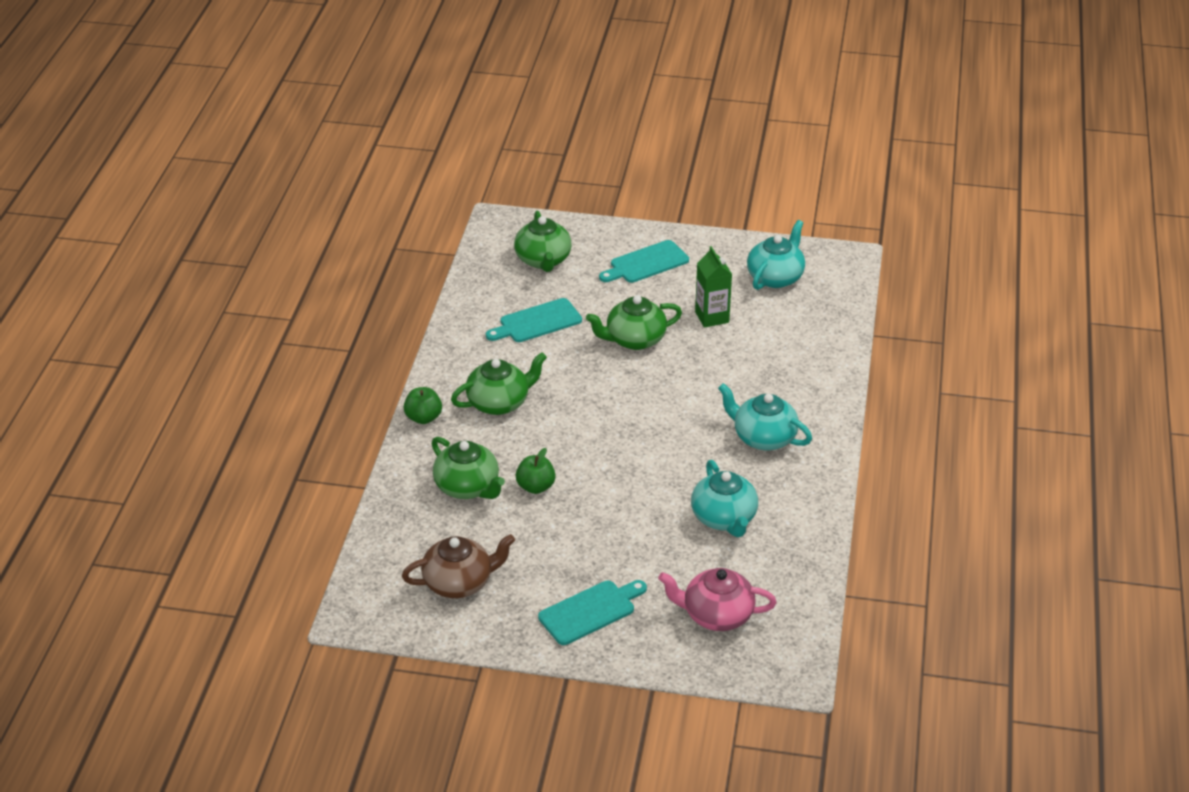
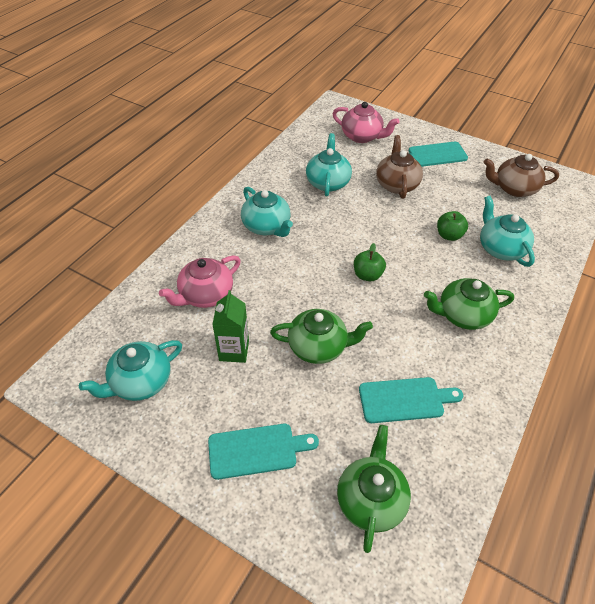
camera: 160 degrees left, 10 degrees up
green apple [404,387,442,424] -> green apple moved to [354,243,386,281]
green teapot [431,437,505,499] -> turquoise teapot [480,196,535,267]
none -> pink teapot [159,255,241,308]
none -> brown teapot [376,135,423,199]

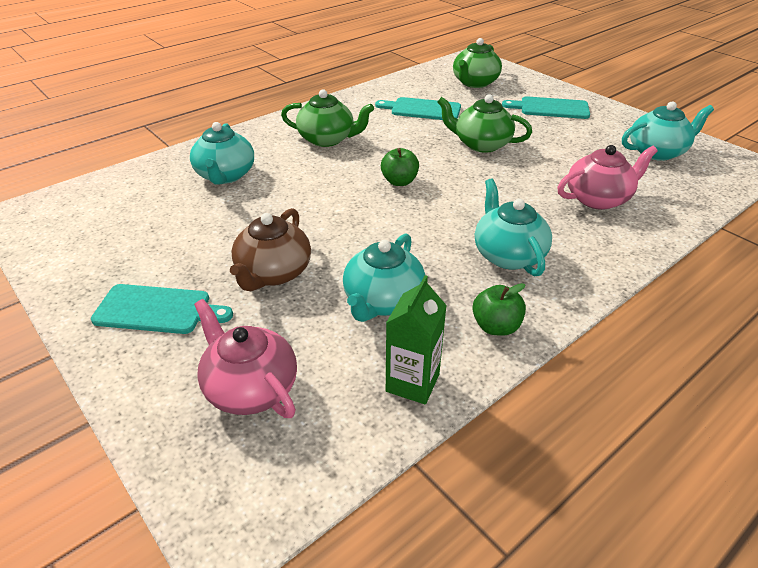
camera: 160 degrees left, 10 degrees down
green carton [212,290,249,363] -> green carton moved to [386,275,447,405]
green apple [437,211,468,241] -> green apple moved to [473,283,526,336]
brown teapot [484,154,559,197] -> none

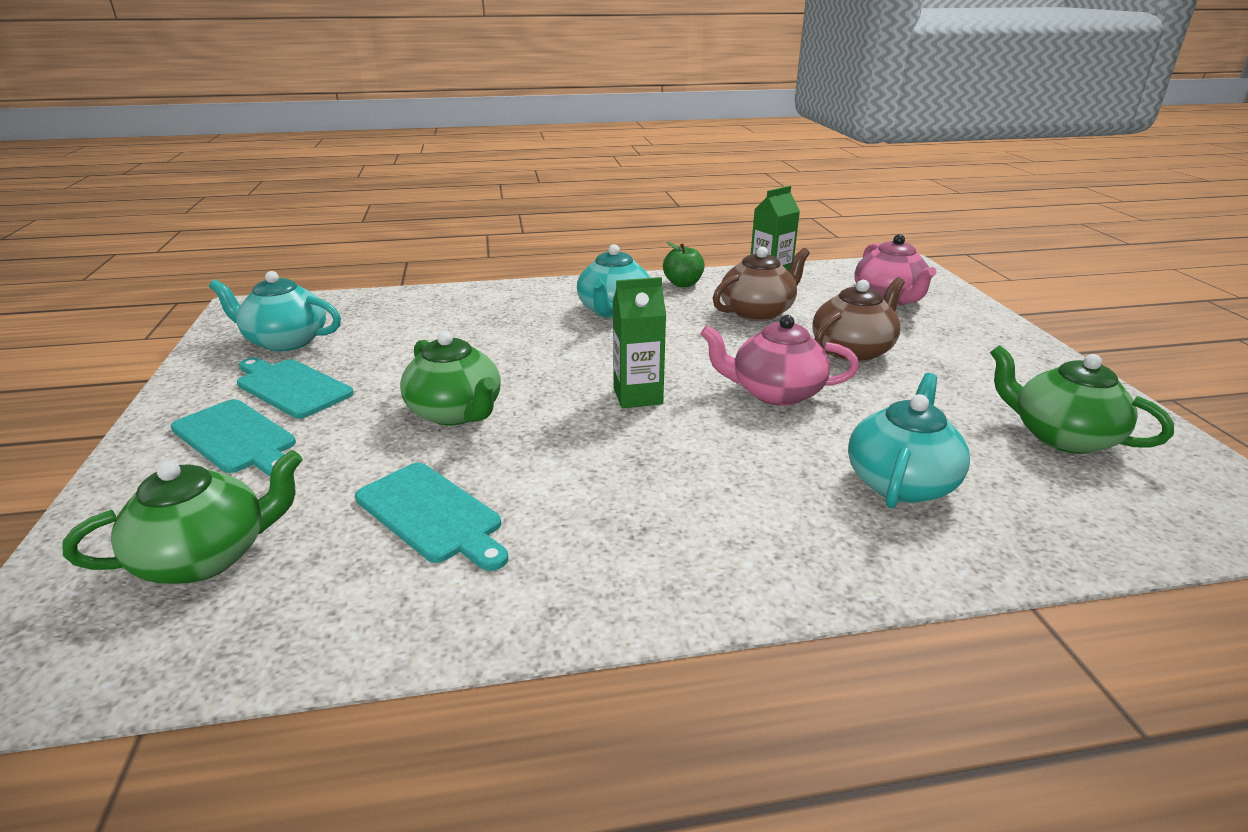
camera: 150 degrees left, 10 degrees down
turquoise cutting board [91,284,233,334] -> turquoise cutting board moved to [237,358,354,418]
green teapot [281,89,374,147] -> green teapot moved to [990,345,1174,454]
turquoise teapot [343,233,425,322] -> brown teapot [713,247,810,321]
green apple [381,148,419,186] -> green carton [613,277,666,408]
pink teapot [557,145,658,210] -> pink teapot moved to [700,315,859,406]

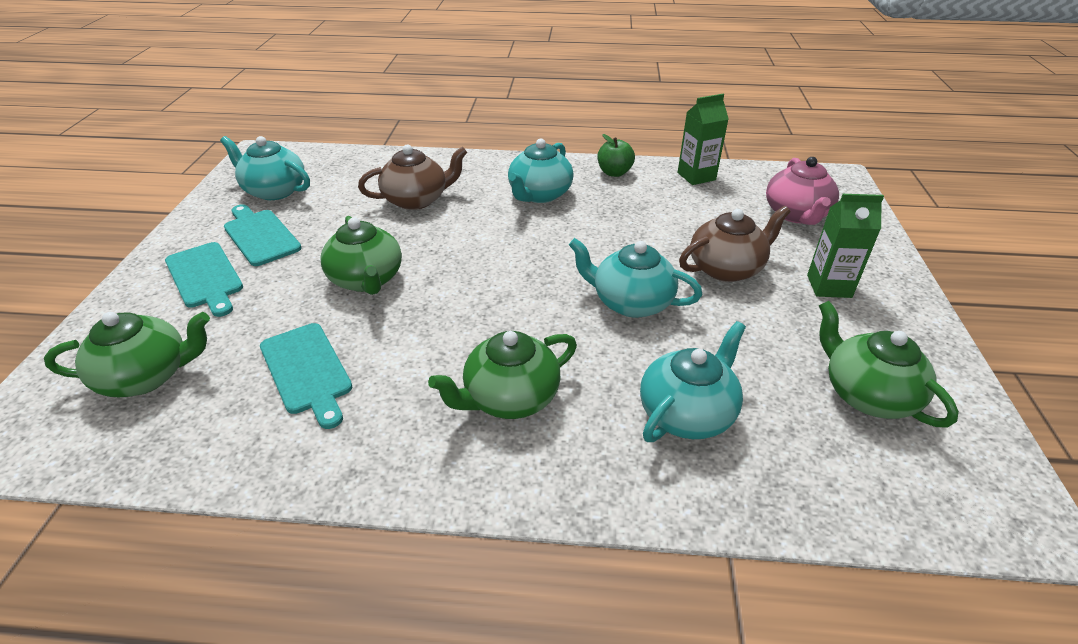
camera: 15 degrees right, 10 degrees up
green carton [613,277,666,408] -> green carton moved to [807,194,884,298]
pink teapot [700,315,859,406] -> turquoise teapot [569,238,702,318]
brown teapot [713,247,810,321] -> brown teapot moved to [358,145,467,210]
none -> green teapot [428,331,577,419]

